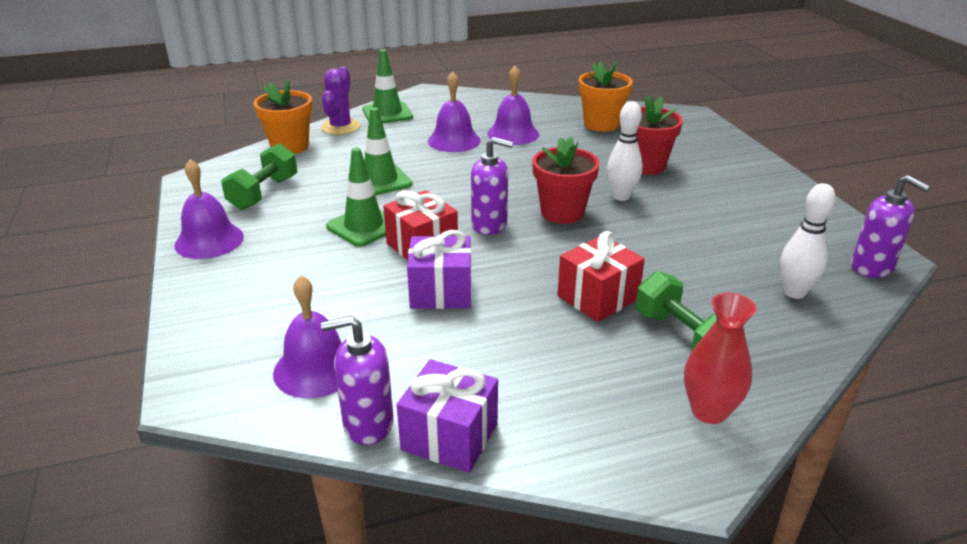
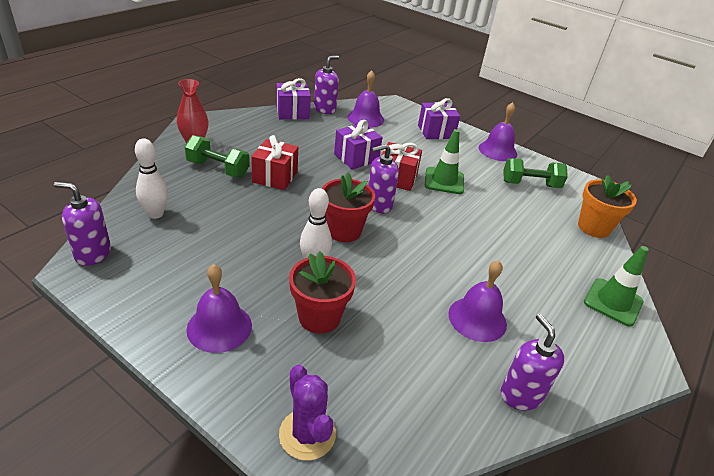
camera: 140 degrees right, 5 degrees up
green dumbbell [221,143,298,210] -> green dumbbell turned 75 degrees counterclockwise [503,158,568,188]
purple cactus [321,67,360,135] -> purple cactus moved to [279,365,336,461]
green traffic cone [348,107,412,196] -> none
purple bell [428,71,481,152] -> purple bell moved to [187,264,252,353]
orange flower pot [579,61,633,132] -> none
none -> purple gift [418,98,460,139]
none -> purple soap dispenser [501,314,565,411]

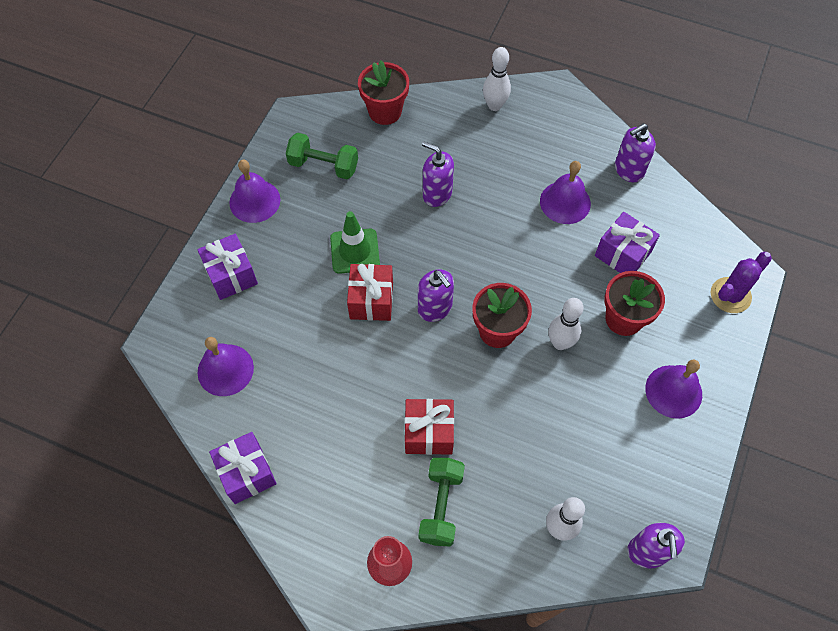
camera: 100 degrees left, 25 degrees up
purple soap dispenser [314,56,339,114] -> purple soap dispenser moved to [422,142,454,207]
purple gift [334,120,383,170] -> purple gift moved to [595,212,660,273]
green dumbbell [503,158,568,188] -> green dumbbell turned 60 degrees counterclockwise [286,133,358,179]
orange flower pot [578,175,637,238] -> red flower pot [358,61,409,125]
green traffic cone [584,246,649,327] -> white bowling pin [483,47,511,111]

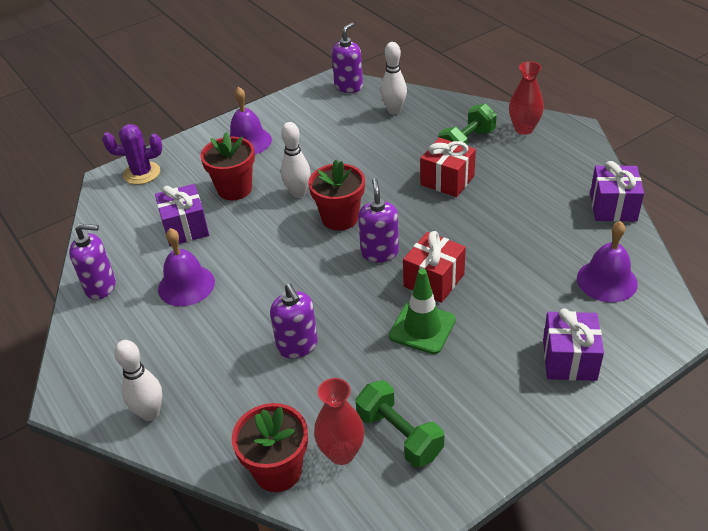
camera: 145 degrees left, 20 degrees down
purple bell [229,160,280,223] -> none
none -> red vase [314,378,364,465]

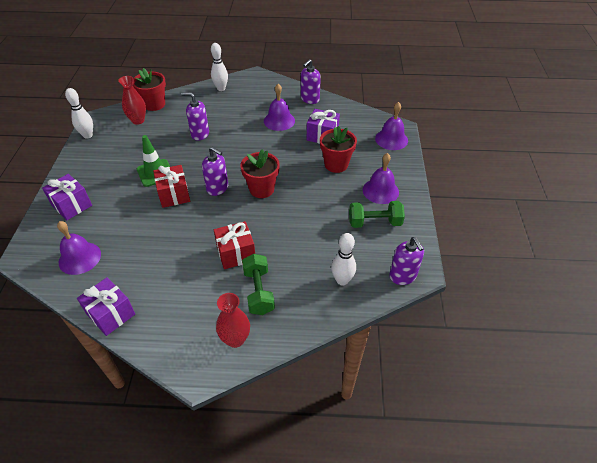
camera: 125 degrees right, 5 degrees up
purple cactus [102,124,162,185] -> purple bell [375,102,408,150]
white bowling pin [281,122,311,198] -> white bowling pin moved to [65,88,93,139]
green dumbbell [355,380,444,467] -> green dumbbell moved to [349,201,405,228]

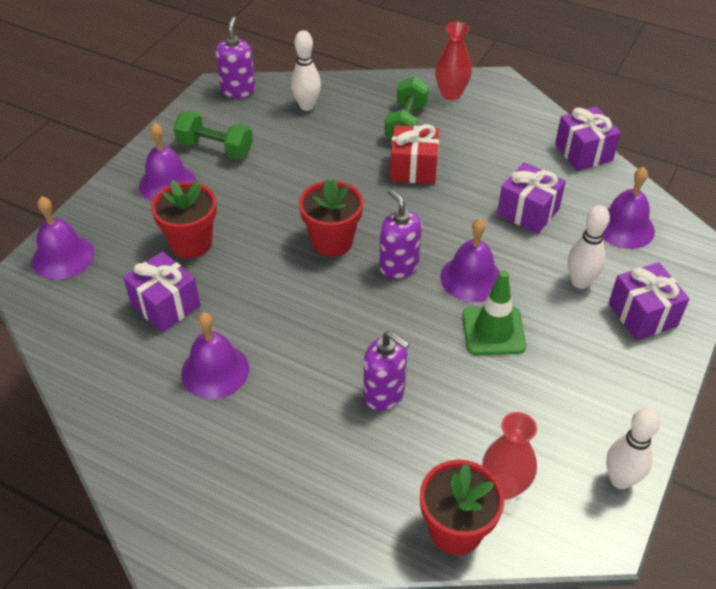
camera: 155 degrees left, 0 degrees up
red gift [153,165,190,208] -> purple bell [440,218,500,302]
white bowling pin [211,43,228,91] -> white bowling pin moved to [568,205,610,289]
purple soap dispenser [301,59,321,104] -> none
none -> purple gift [497,162,566,234]

